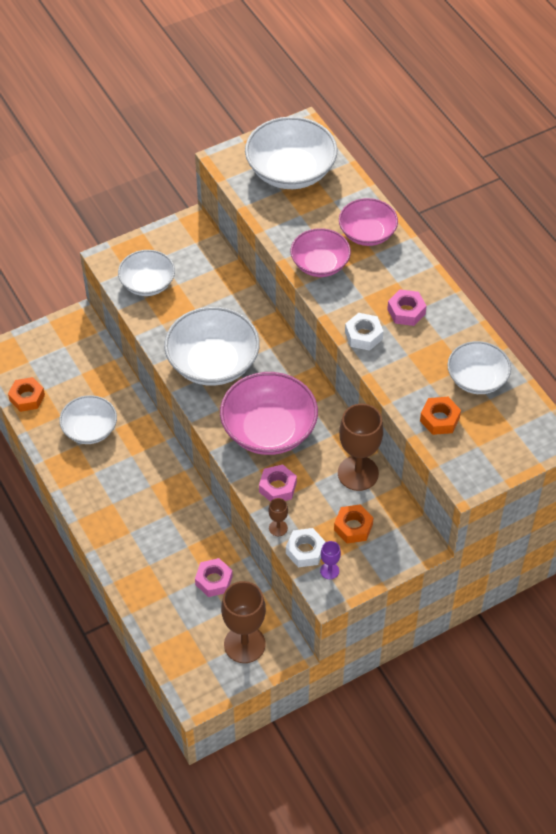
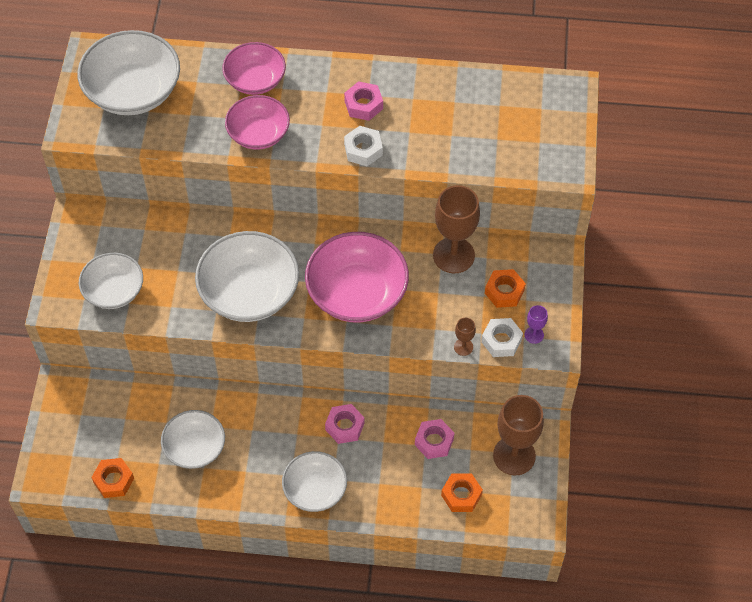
camera: 55 degrees left, 5 degrees up
pink nut [259,464,297,502] -> pink nut moved to [325,404,365,444]
orange nut [420,397,461,435] -> orange nut moved to [441,473,483,512]
white bowl [447,341,511,394] -> white bowl moved to [282,451,347,512]

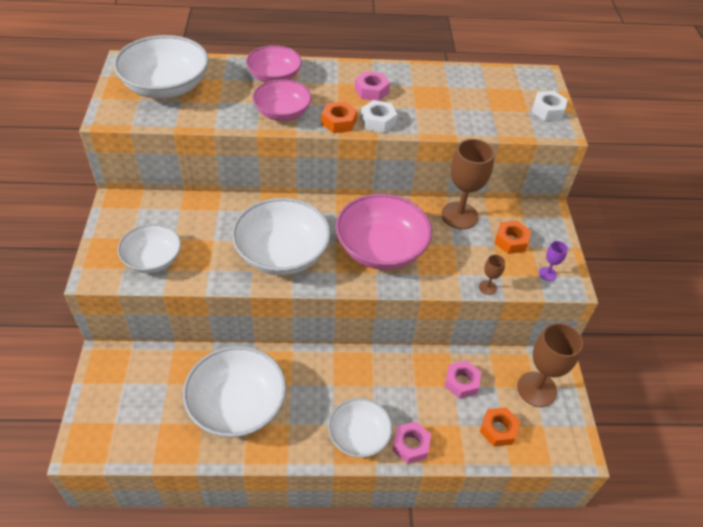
camera: 10 degrees left, 10 degrees down
orange nut [91,458,134,498] -> orange nut moved to [321,101,357,133]
white bowl [161,410,225,469] -> white bowl [183,346,286,437], size x1.60
pink nut [325,404,365,444] -> pink nut moved to [392,421,431,464]
white nut [481,318,523,357] -> white nut moved to [531,91,568,121]

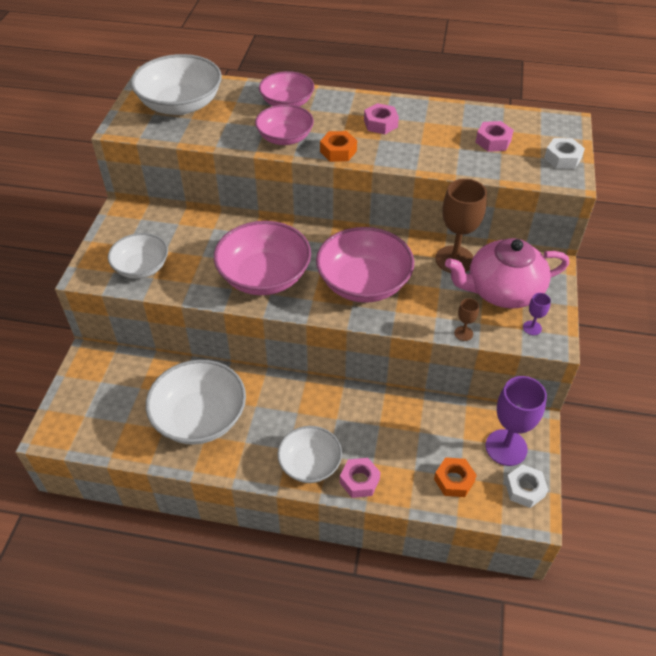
camera: 15 degrees right, 0 degrees up
white bowl [232,198,331,275] -> pink bowl [214,221,311,295]
white nut [361,100,397,132] -> white nut moved to [505,464,548,508]
pink nut [445,360,481,399] -> pink nut moved to [476,121,514,152]
orange nut [494,221,531,254] -> pink teapot [445,238,569,309]
brown goblet [517,323,583,407] -> purple goblet [485,376,547,466]

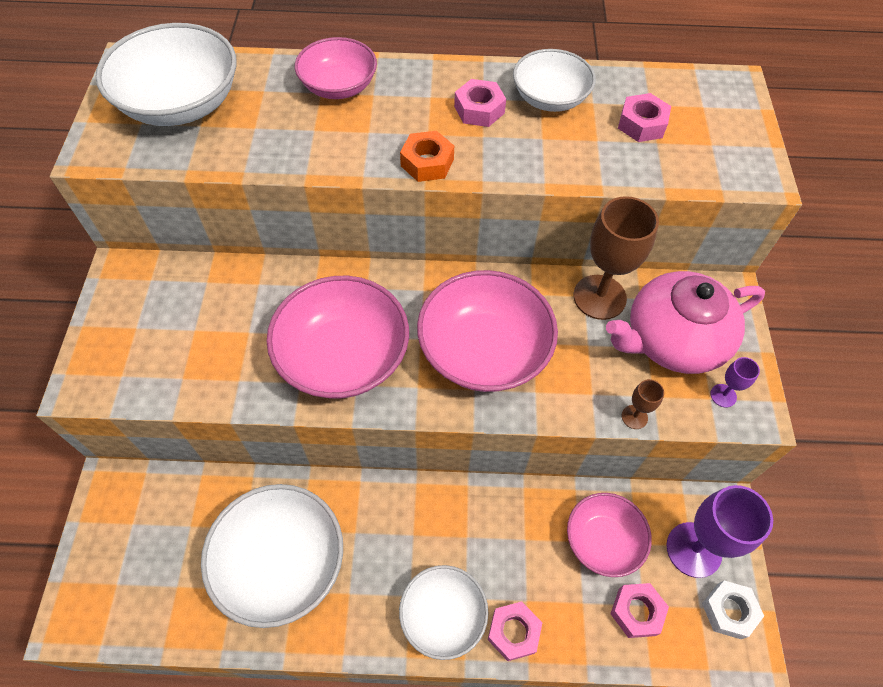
camera: 10 degrees left, 10 degrees up
white bowl [108,233,168,279] -> white bowl moved to [513,49,596,112]
pink bowl [255,104,314,145] -> pink bowl moved to [567,493,652,577]
orange nut [434,457,477,497] -> pink nut [610,583,669,638]
white nut [544,138,585,169] -> none

